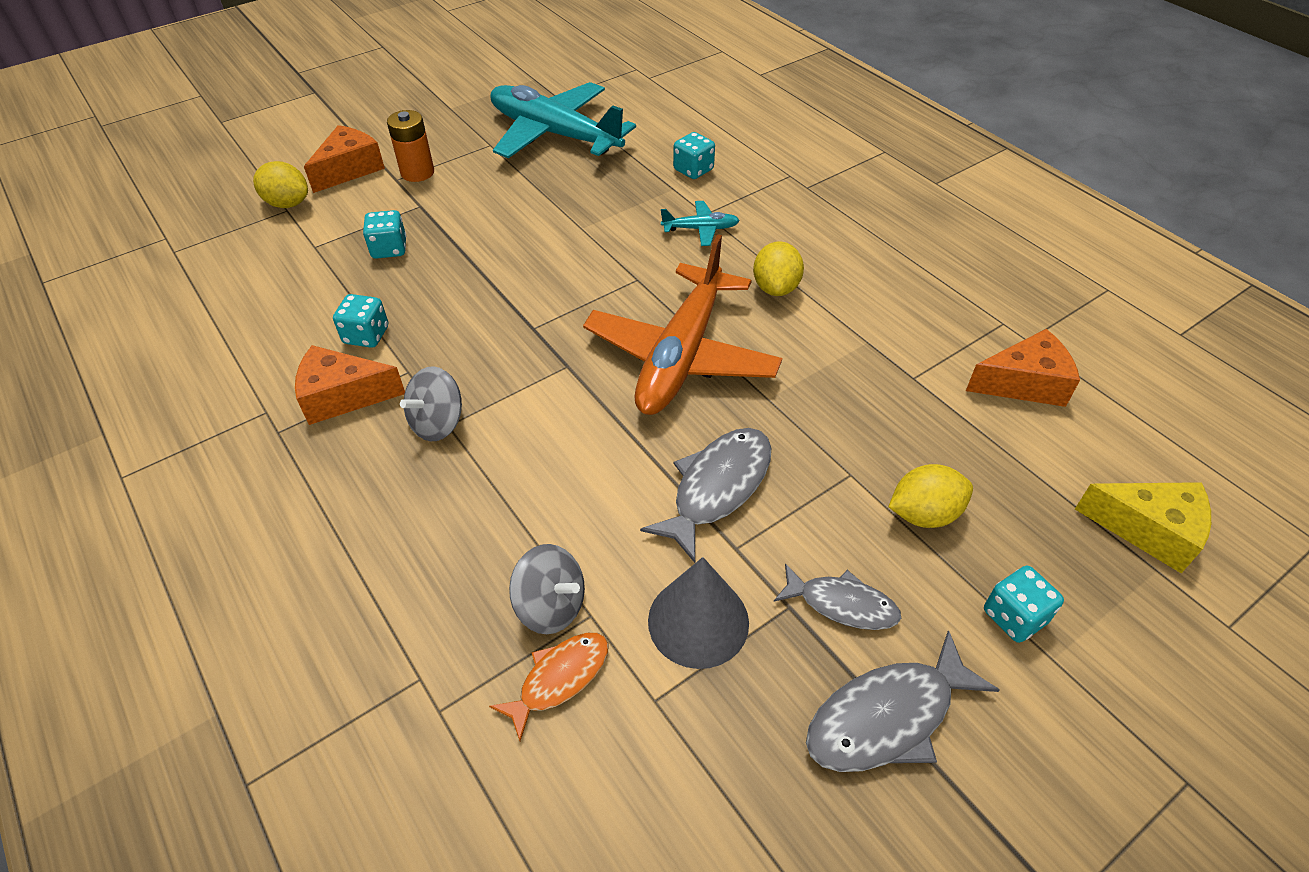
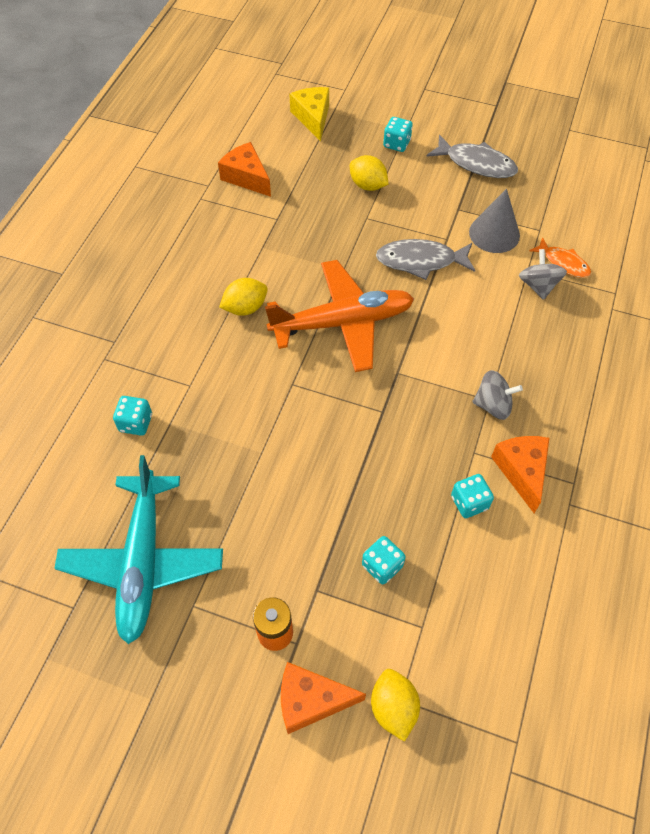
camera: 125 degrees left, 10 degrees up
orange cheese [295,345,405,425] -> orange cheese turned 150 degrees counterclockwise [491,436,550,513]
orange fish [489,633,609,741] -> orange fish turned 150 degrees counterclockwise [529,237,591,278]
turquoise plane [661,201,740,246] -> none
grey fish [774,564,901,630] -> none

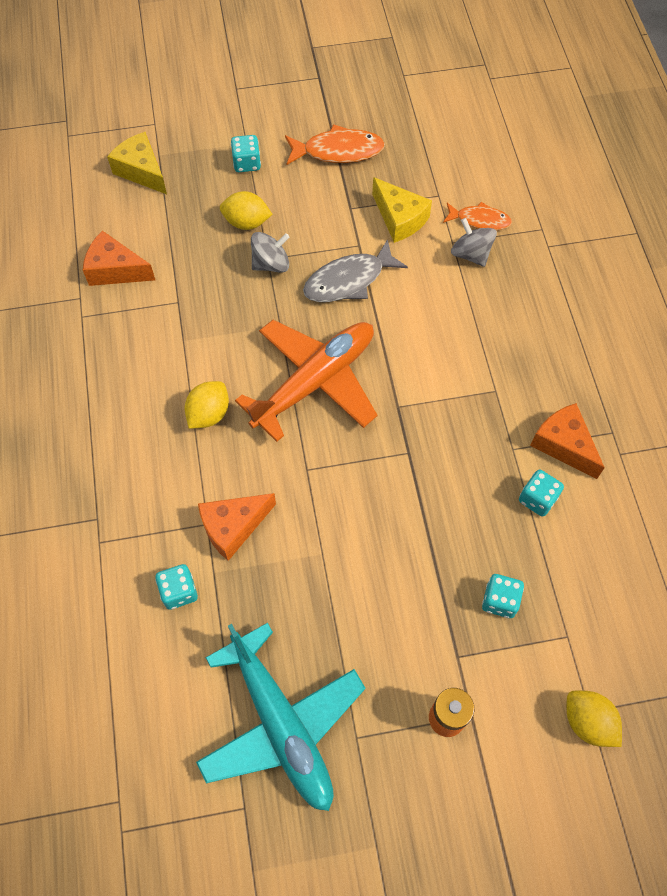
camera: 30 degrees left, 5 degrees up
orange cheese [281,662,366,734] -> orange cheese moved to [198,493,276,561]
grey fish [426,135,518,178] -> orange fish [285,124,385,165]
grey cone [469,189,520,253] -> yellow cheese [372,177,432,243]
grey spinning top [472,370,523,420] -> grey spinning top moved to [251,232,290,273]

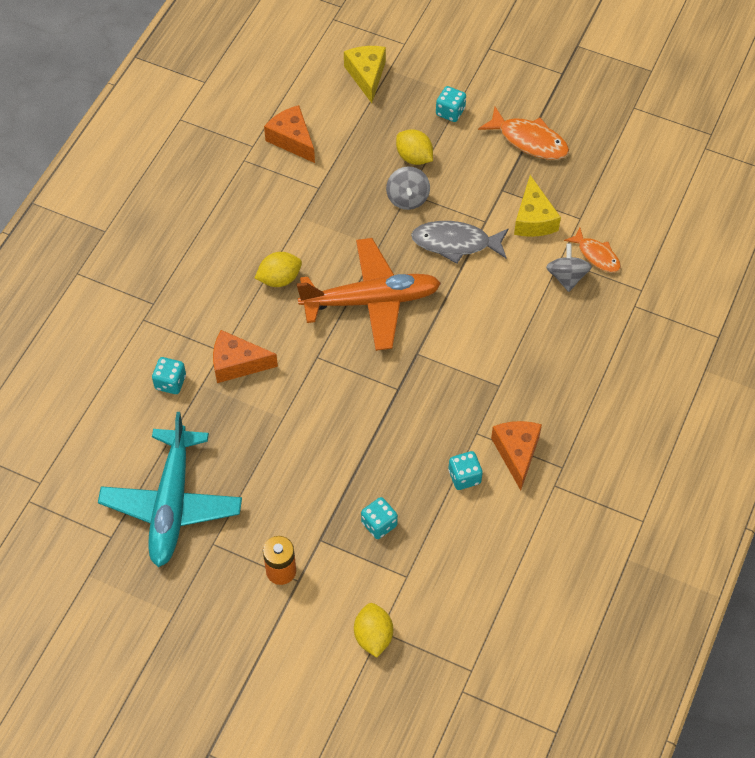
camera: 35 degrees right, 5 degrees down
grey spinning top [251,232,290,273] -> grey spinning top turned 75 degrees clockwise [386,167,430,210]

